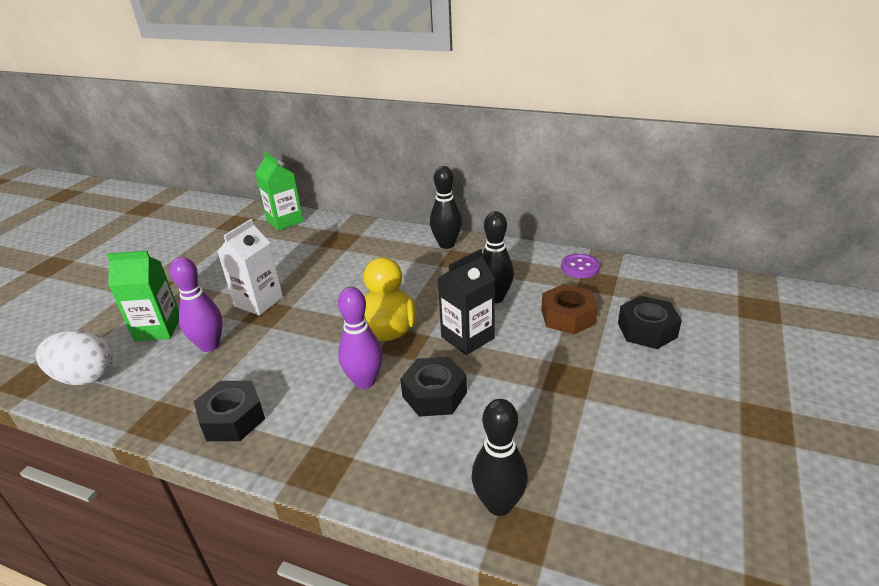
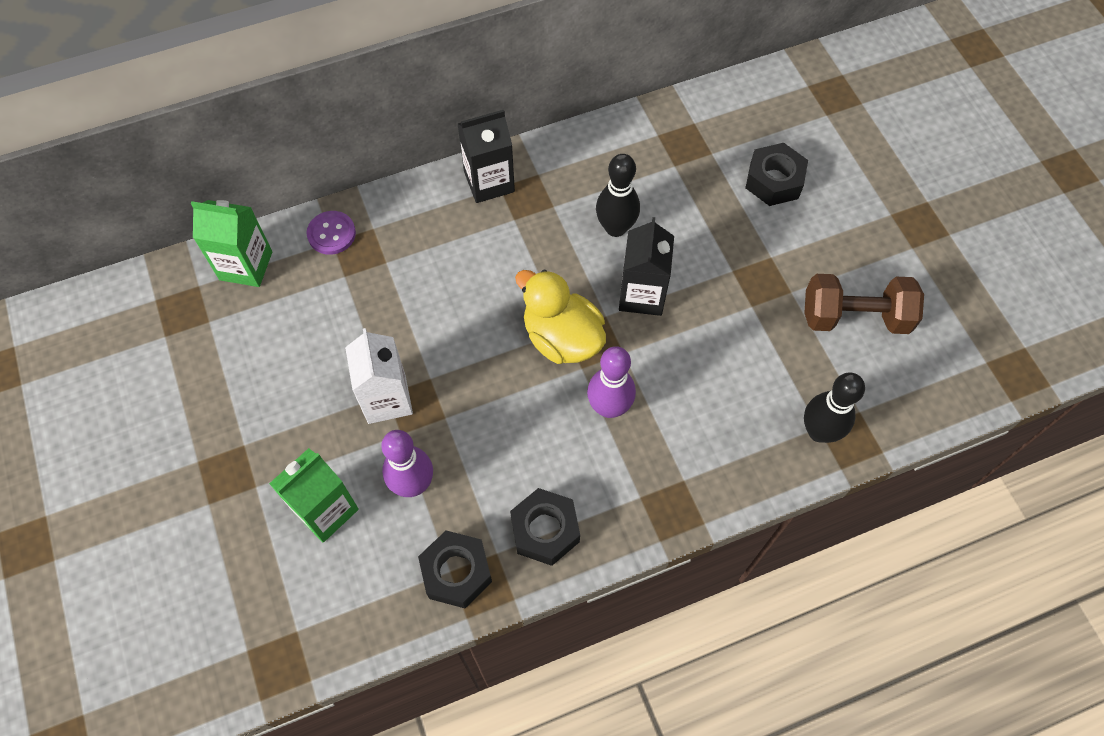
camera: 45 degrees left, 30 degrees up
white egg [35,330,114,385] -> none
black nut [400,357,467,417] -> black nut moved to [418,530,492,608]
black bowling pin [430,166,462,249] -> black carton [457,110,515,203]
brown nut [541,284,598,335] -> none
purple button [561,254,600,278] -> purple button moved to [306,211,356,255]
none -> brown dumbbell [804,274,924,334]

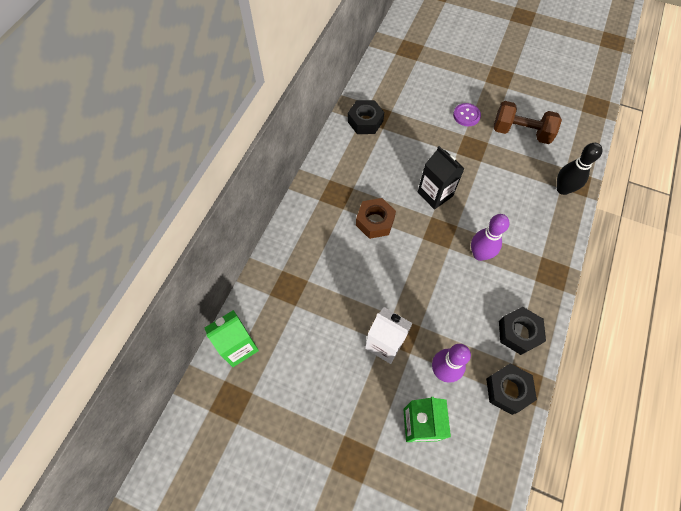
camera: 45 degrees left, 0 degrees up
purple button [306,211,356,255] -> purple button moved to [453,103,481,126]
black carton [457,110,515,203] -> none
yellow duck [515,269,606,364] -> none
black bowling pin [596,154,640,237] -> none
black nut [745,143,808,206] -> black nut moved to [348,100,384,134]
brown dumbbell [804,274,924,334] -> brown dumbbell turned 60 degrees clockwise [494,101,562,144]
none -> brown nut [356,198,396,239]

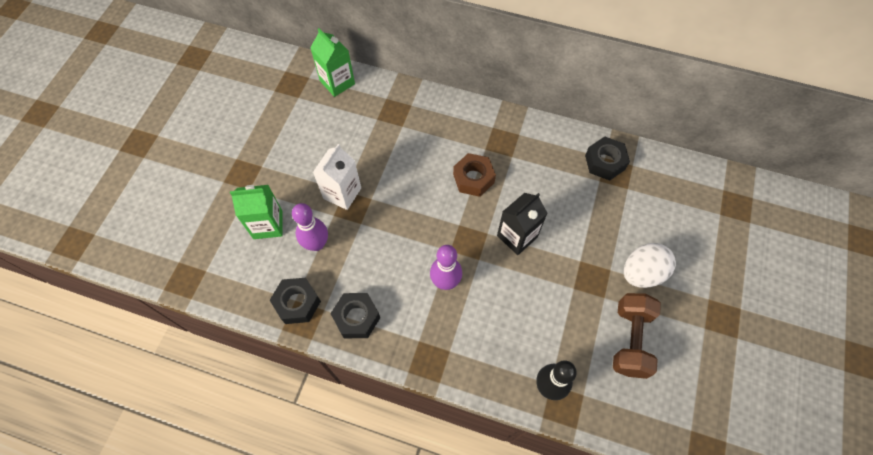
camera: 85 degrees right, 0 degrees up
purple button [453,103,481,126] -> white egg [624,243,676,288]

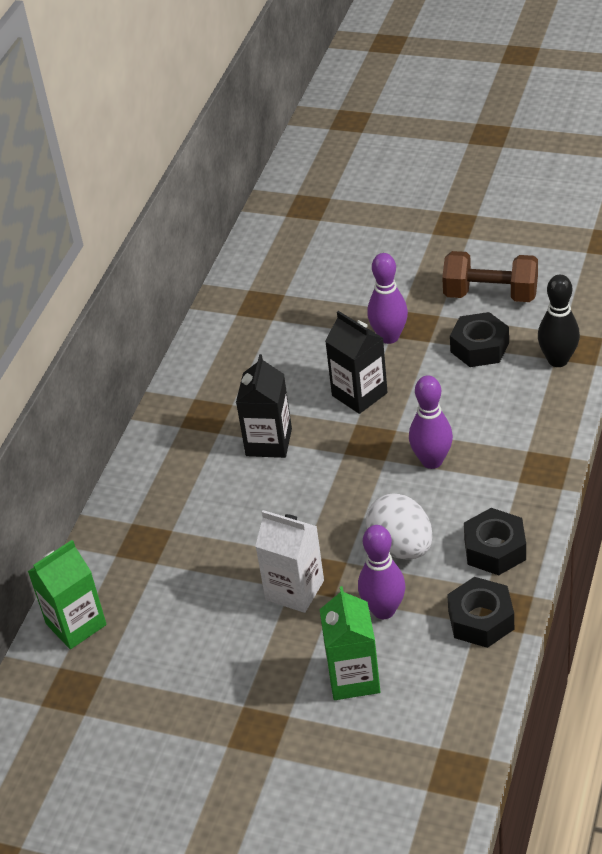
camera: 85 degrees left, 20 degrees down
brown nut [453,153,496,197] -> black carton [236,354,292,458]
black nut [585,136,630,180] -> black nut moved to [450,312,509,367]
white egg [624,243,676,288] -> white egg moved to [366,493,433,560]
none -> purple bowling pin [367,253,408,344]

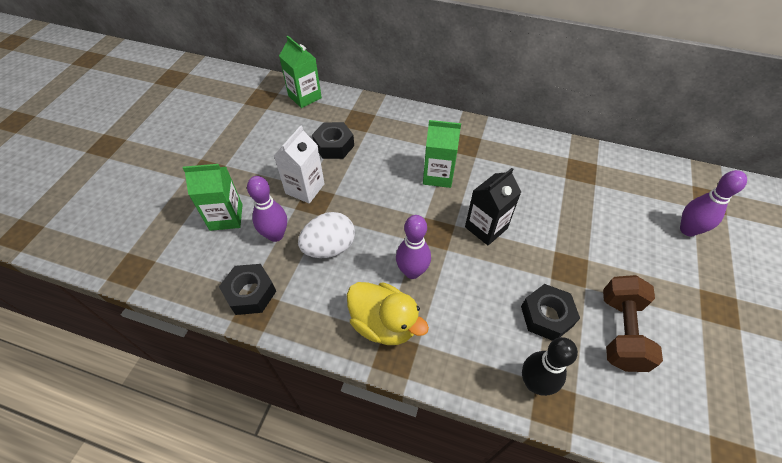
camera: 85 degrees right, 10 degrees up
black carton [236,354,292,458] -> green carton [423,120,461,188]
purple bowling pin [367,253,408,344] -> purple bowling pin moved to [680,170,747,236]
black nut [464,508,526,575] -> black nut moved to [312,122,354,159]
none -> yellow duck [347,282,429,345]

